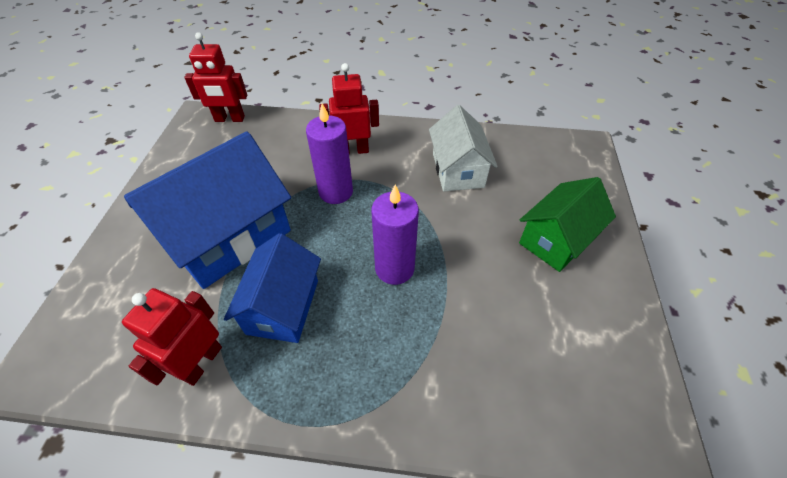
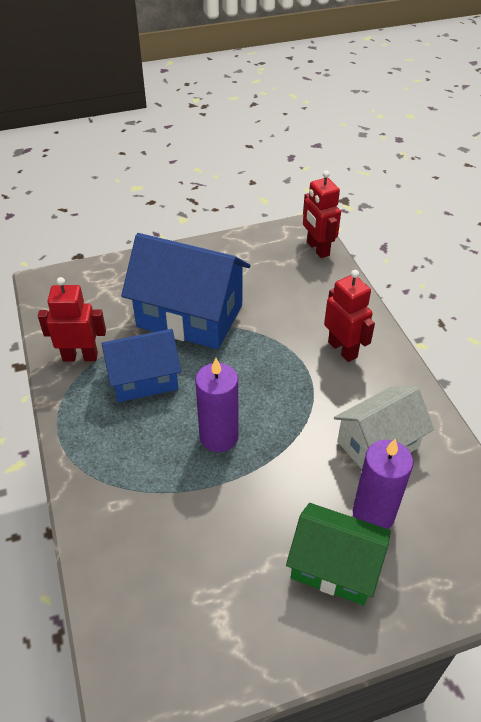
camera: 65 degrees right, 5 degrees down
purple candle [306,103,353,204] -> purple candle moved to [353,438,413,529]

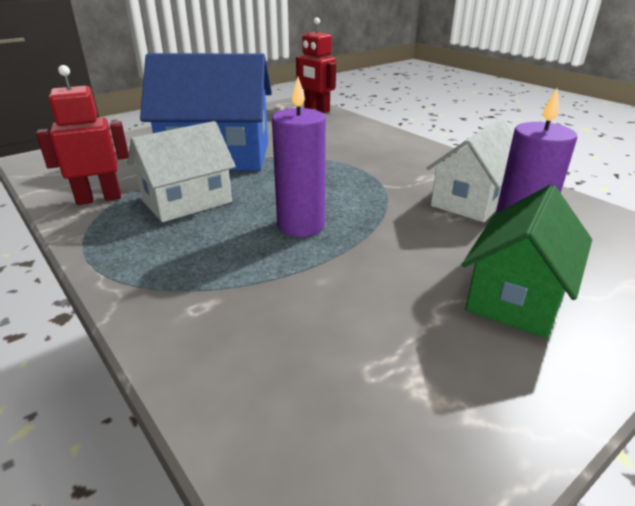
camera: 20 degrees left, 15 degrees down
blue house [102,329,181,402] -> white house [127,121,236,222]
green house [286,503,391,605] -> green house turned 60 degrees counterclockwise [462,185,592,338]
red robot [324,270,375,362] -> none

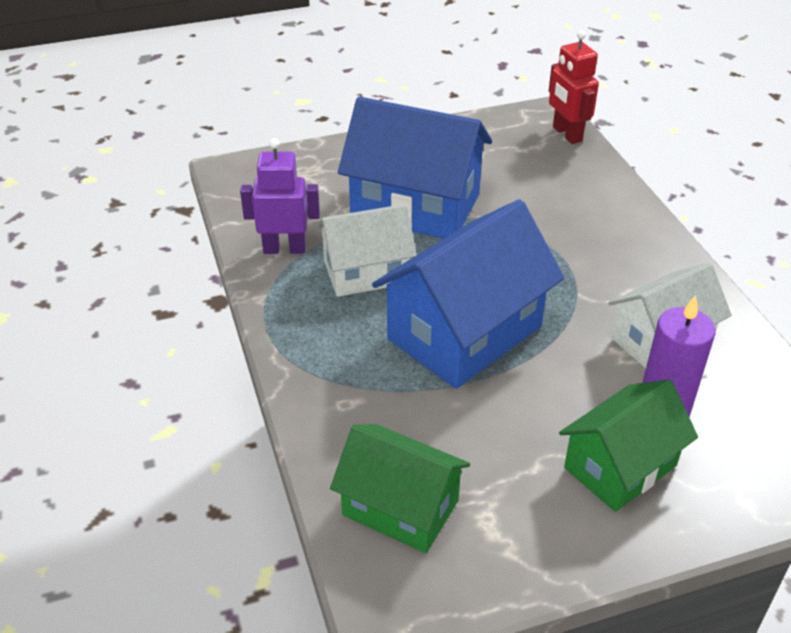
camera: 20 degrees right, 10 degrees up
red robot [36,65,129,205] -> purple robot [240,139,320,254]
purple candle [272,77,326,237] -> blue house [372,199,564,389]
none -> green house [330,424,470,553]

